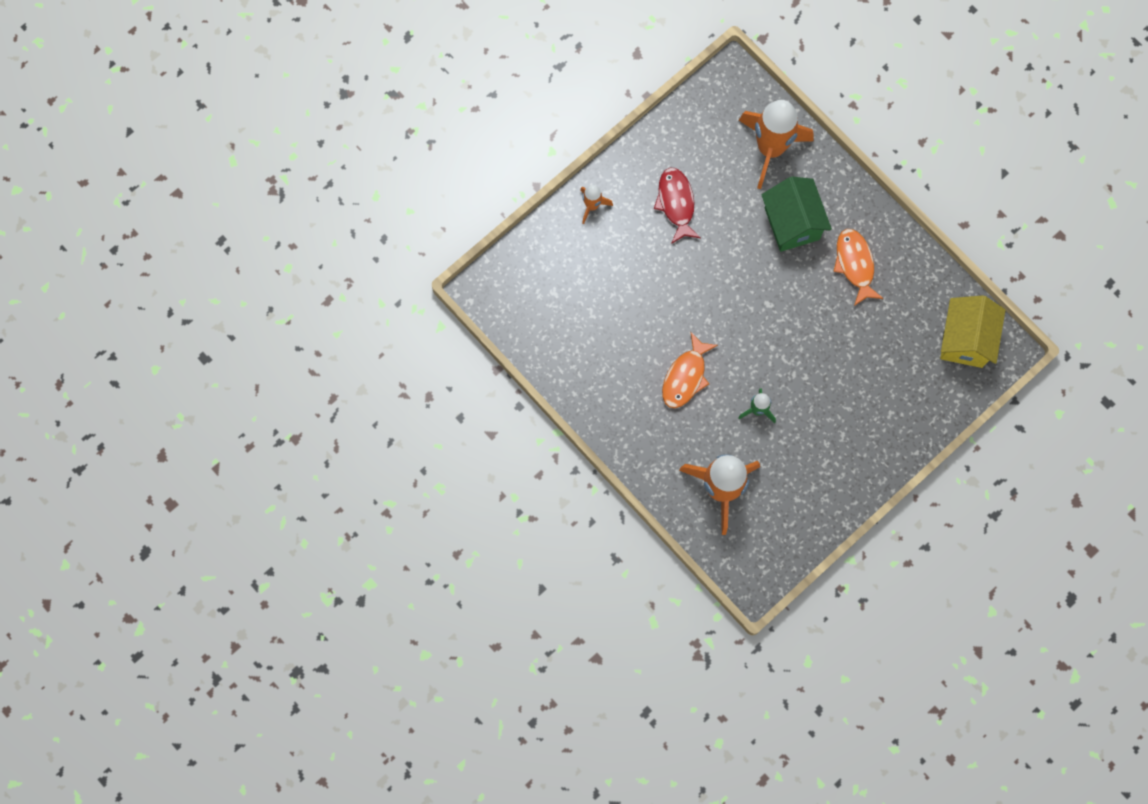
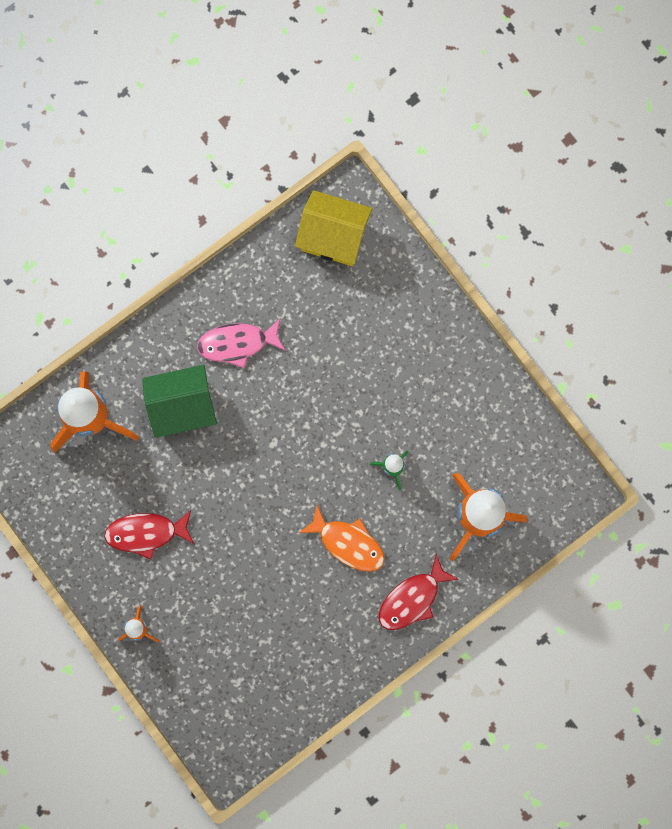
camera: 85 degrees left, 5 degrees up
orange fish [833,229,884,306] -> pink fish [197,319,286,368]
none -> red fish [379,554,458,630]

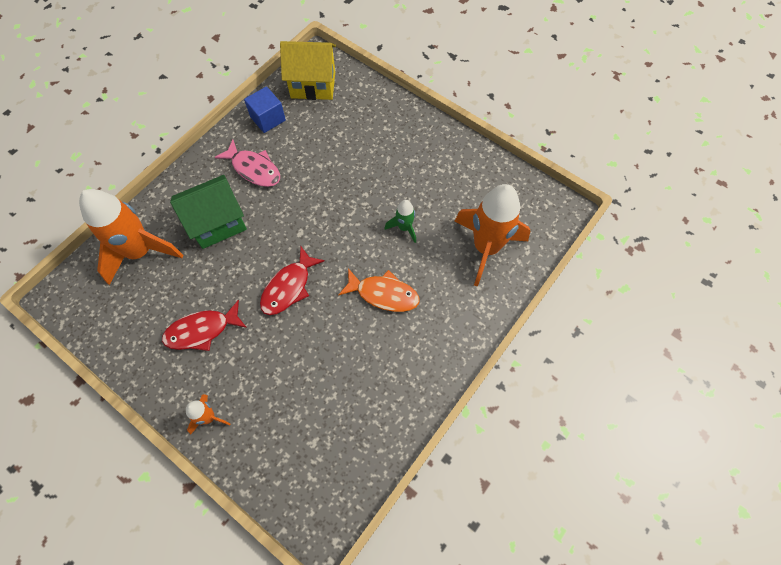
camera: 15 degrees left, 15 degrees down
pink fish [197,319,286,368] -> pink fish turned 120 degrees counterclockwise [214,139,280,187]
red fish [379,554,458,630] -> red fish moved to [260,247,325,315]
none -> blue cube [244,86,286,133]

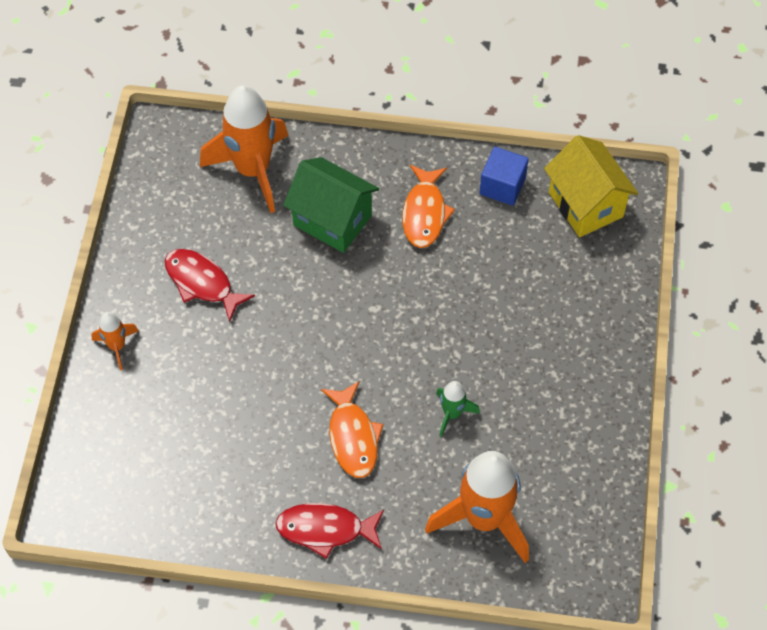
camera: 60 degrees right, 5 degrees down
pink fish [214,139,280,187] -> orange fish [402,165,455,248]
red fish [260,247,325,315] -> red fish moved to [275,503,384,559]

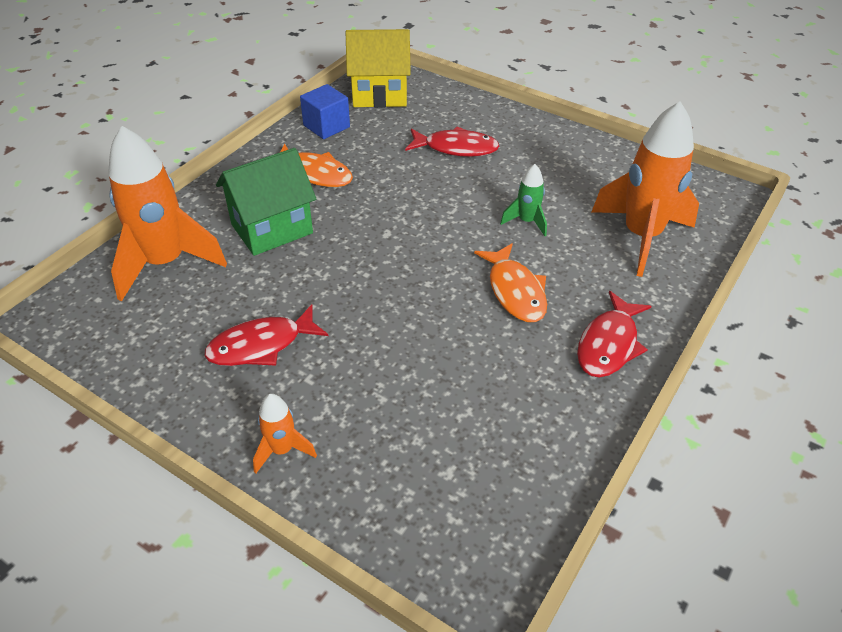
camera: 65 degrees left, 15 degrees down
orange fish [321,381,383,478] -> orange fish turned 60 degrees clockwise [474,243,547,322]
none -> red fish [405,127,499,157]

